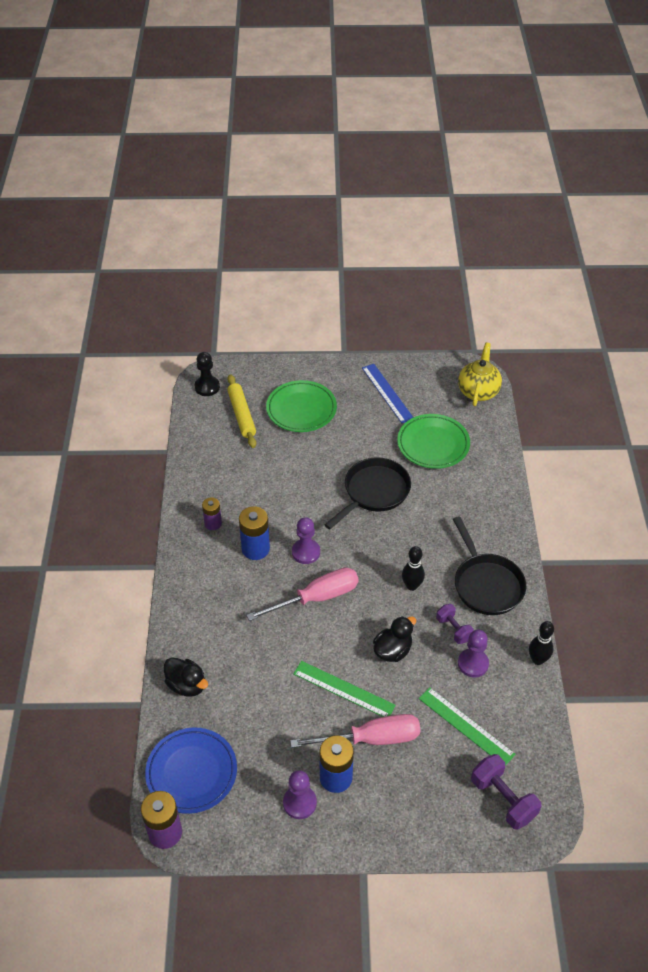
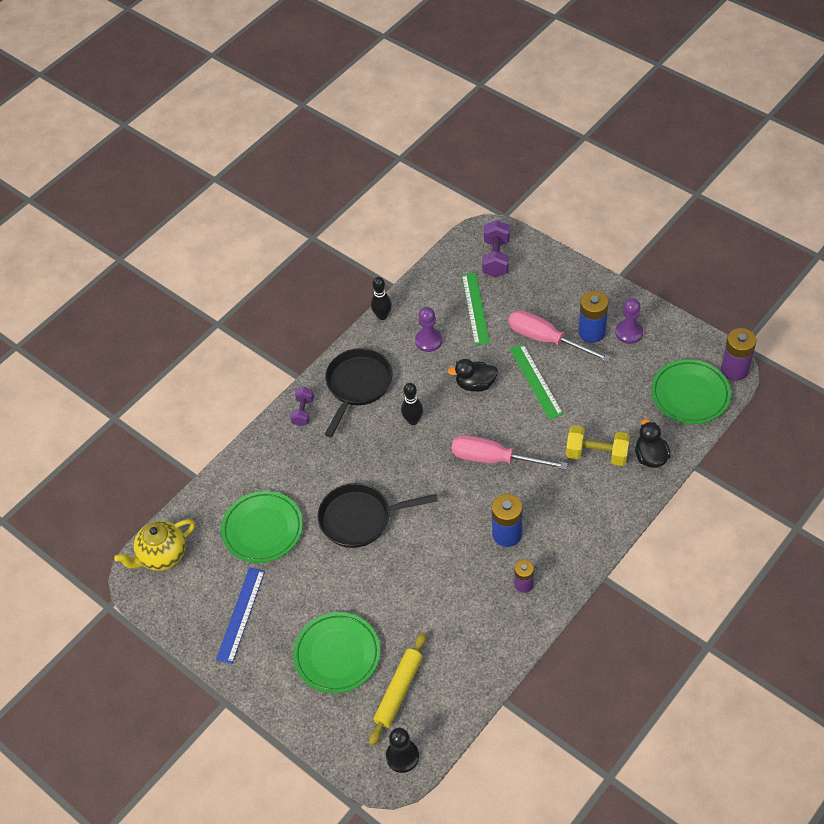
camera: 135 degrees left, 5 degrees up
blue plate [145,728,237,814] -> green plate [651,359,731,424]
purple pawn [292,517,320,564] -> none
purple dumbbell [436,604,474,644] -> purple dumbbell moved to [290,387,314,426]
none -> yellow dumbbell [566,425,630,466]

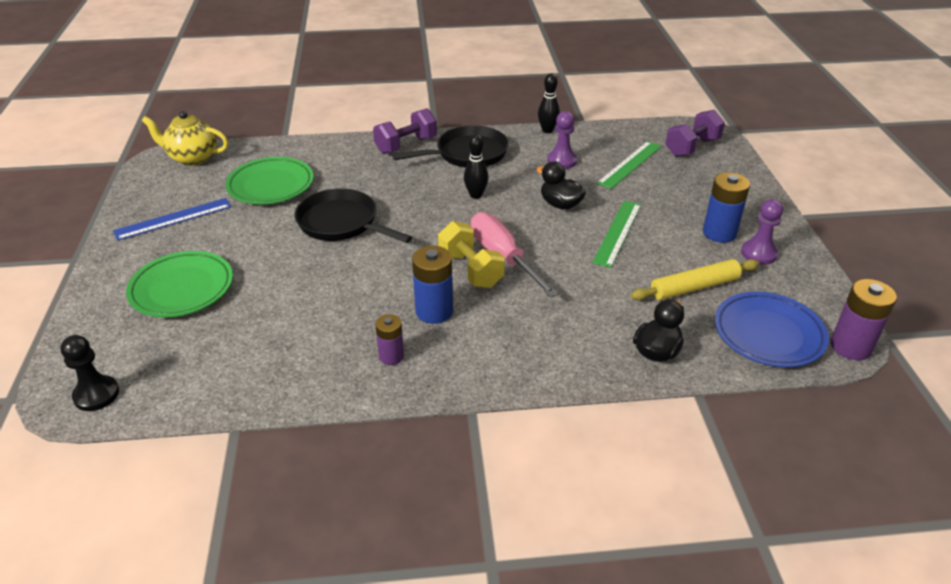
camera: 40 degrees right, 15 degrees down
purple dumbbell [290,387,314,426] -> purple dumbbell [373,108,437,154], size x1.58
yellow rolling pin [369,632,426,746] -> yellow rolling pin moved to [631,259,759,300]
pink screwdriver [508,310,611,362] -> none
yellow dumbbell [566,425,630,466] -> yellow dumbbell moved to [438,221,505,288]
green plate [651,359,731,424] -> blue plate [715,292,829,367]

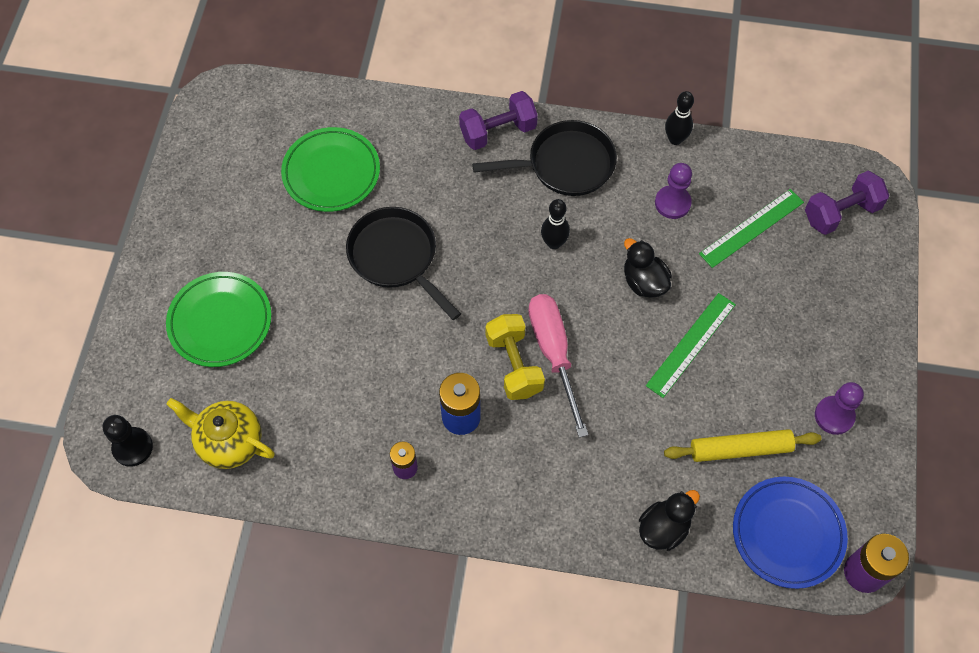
camera: 15 degrees right, 25 degrees up
blue ruler [113,198,231,241] -> none
yellow teapot [142,111,228,166] -> yellow teapot moved to [166,398,275,469]
blue battery [703,172,750,243] -> none

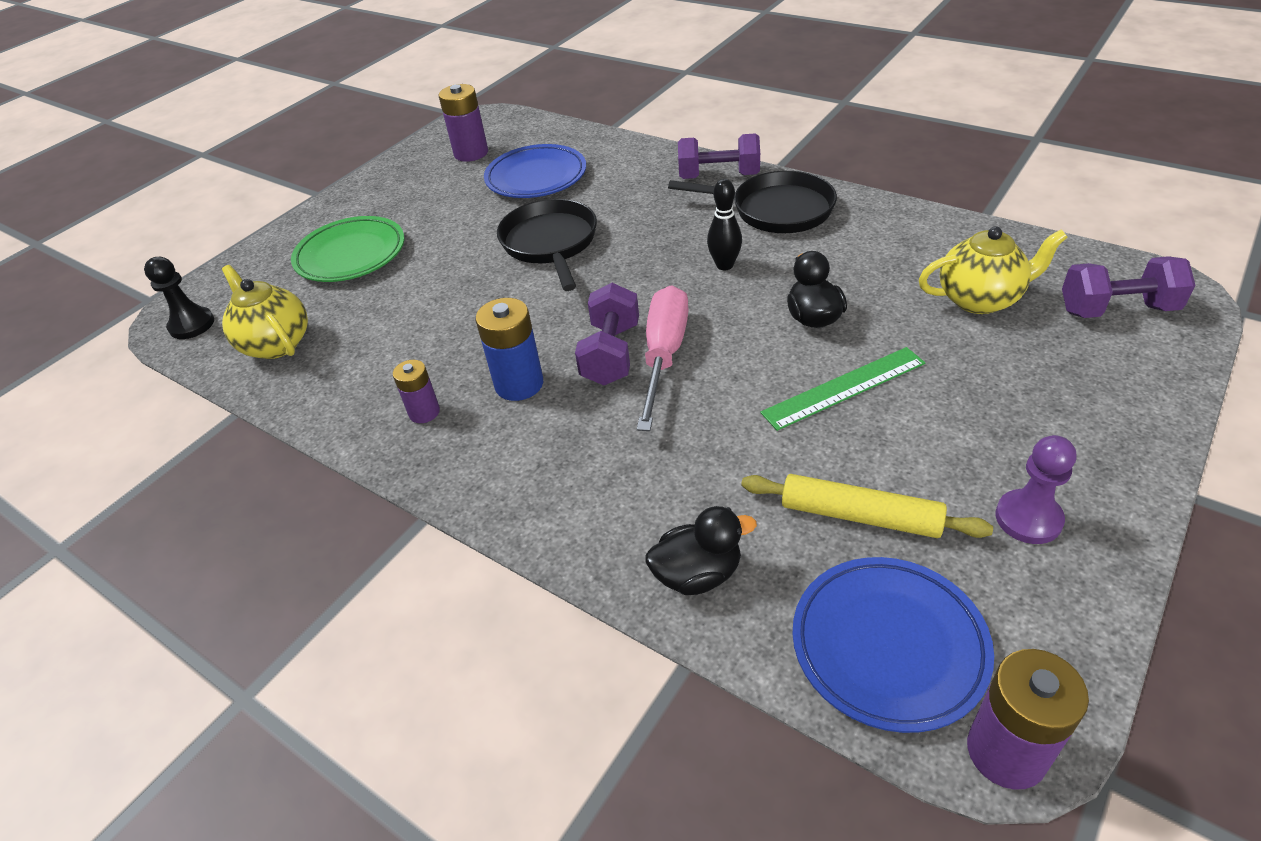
camera: 30 degrees right, 20 degrees down
green plate [281,127,380,212] -> blue plate [484,144,586,198]
yellow dumbbell [486,314,545,400] -> purple dumbbell [575,283,639,385]
purple pawn [655,163,692,219] -> none
black bowling pin [665,91,694,145] -> none
green ruler [699,189,804,268] -> yellow teapot [919,226,1068,314]
none -> purple battery [439,84,488,162]

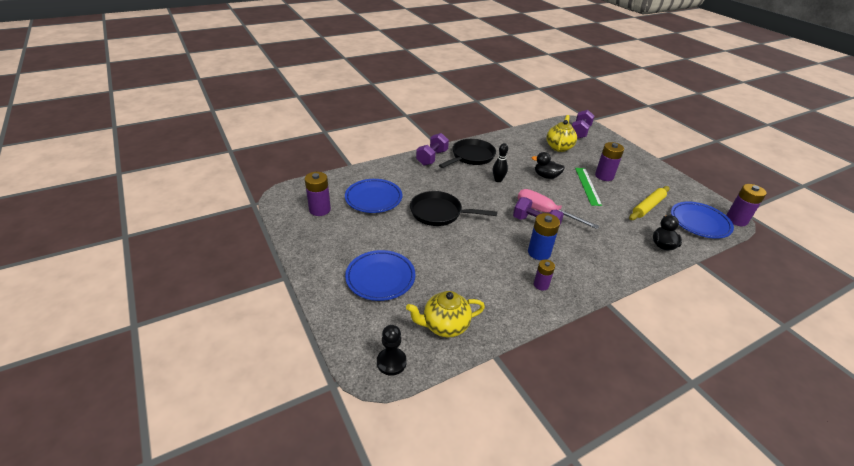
camera: 70 degrees left, 5 degrees down
green plate [291,216,404,282] -> blue plate [345,250,415,301]
purple pawn [996,435,1076,544] -> none
none -> purple battery [595,142,624,181]

